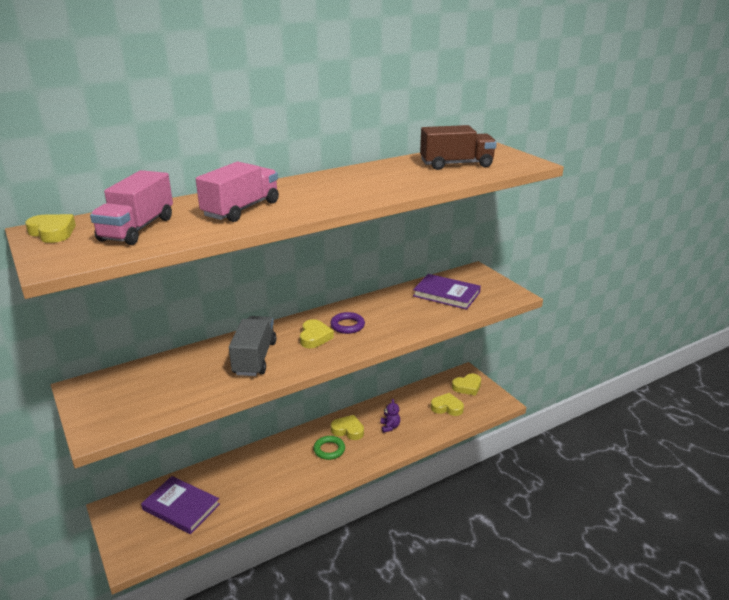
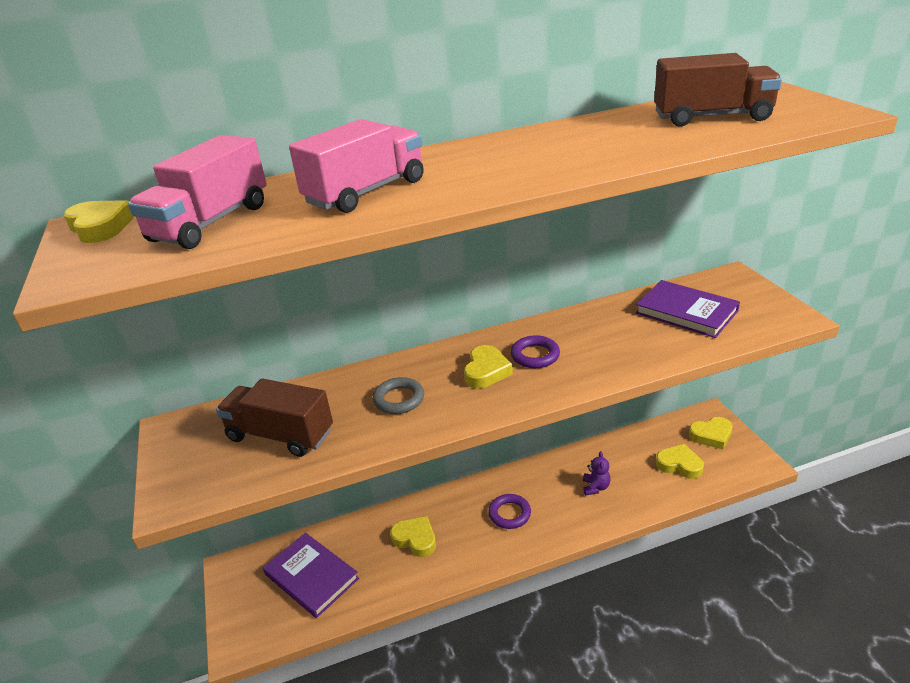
camera: 15 degrees right, 5 degrees up
grey truck [229,316,276,376] -> grey ring [373,377,424,414]
green ring [313,436,345,460] -> purple ring [488,494,531,529]
yellow heart [331,415,364,440] -> yellow heart moved to [390,516,436,557]
none -> brown truck [216,378,333,457]

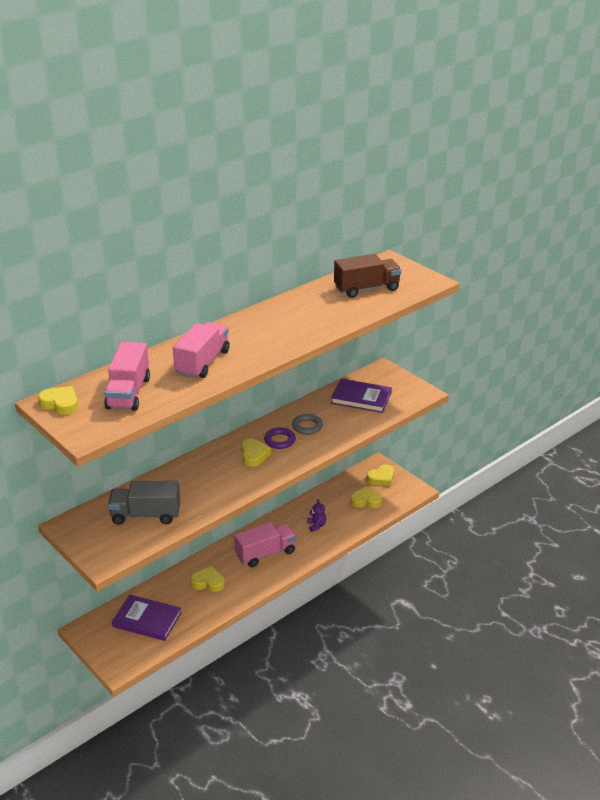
camera: 25 degrees left, 0 degrees up
brown truck [216,378,333,457] -> grey truck [108,481,180,525]
grey ring [373,377,424,414] -> grey ring moved to [292,414,323,435]
purple ring [488,494,531,529] -> pink truck [234,522,296,567]

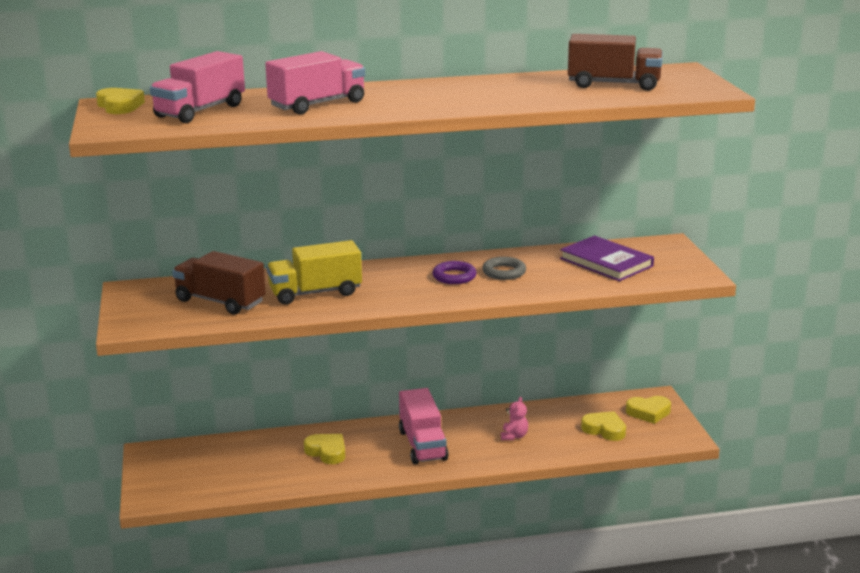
camera: 30 degrees right, 10 degrees down
grey truck [108,481,180,525] -> brown truck [172,251,266,315]
purple book [112,595,181,641] -> none
pink truck [234,522,296,567] -> pink truck turned 75 degrees clockwise [399,388,449,464]
yellow heart [241,439,271,467] -> none
purple teddy bear [307,500,326,532] -> pink teddy bear [501,397,528,440]
none -> yellow truck [267,240,362,305]

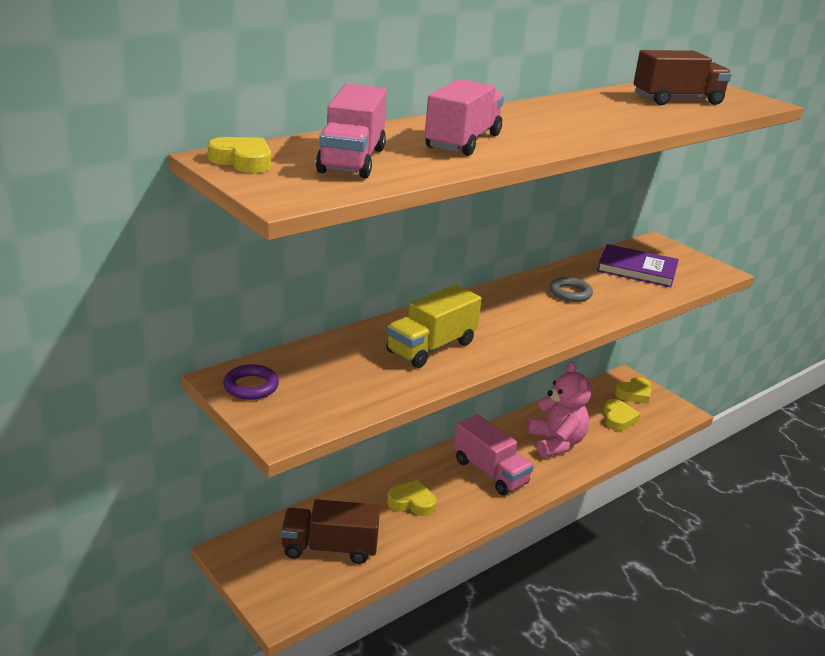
camera: 30 degrees left, 5 degrees up
brown truck [172,251,266,315] -> brown truck moved to [281,499,380,564]
purple ring [432,261,477,284] -> purple ring moved to [223,364,279,400]
pink teddy bear [501,397,528,440] -> pink teddy bear [528,361,592,458], size x2.16
yellow heart [581,411,626,441] -> yellow heart turned 90 degrees clockwise [603,399,640,431]

